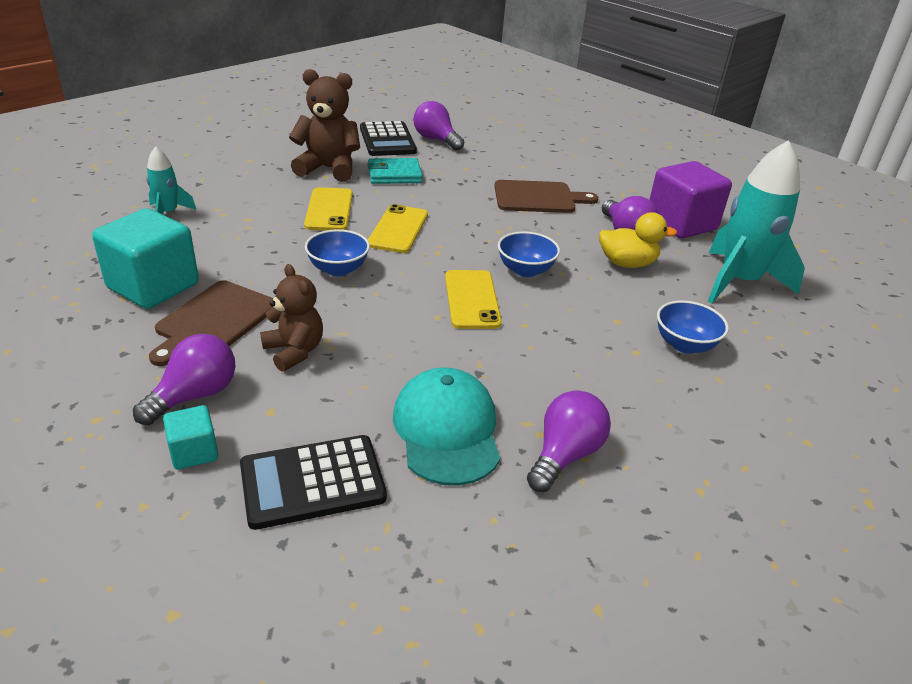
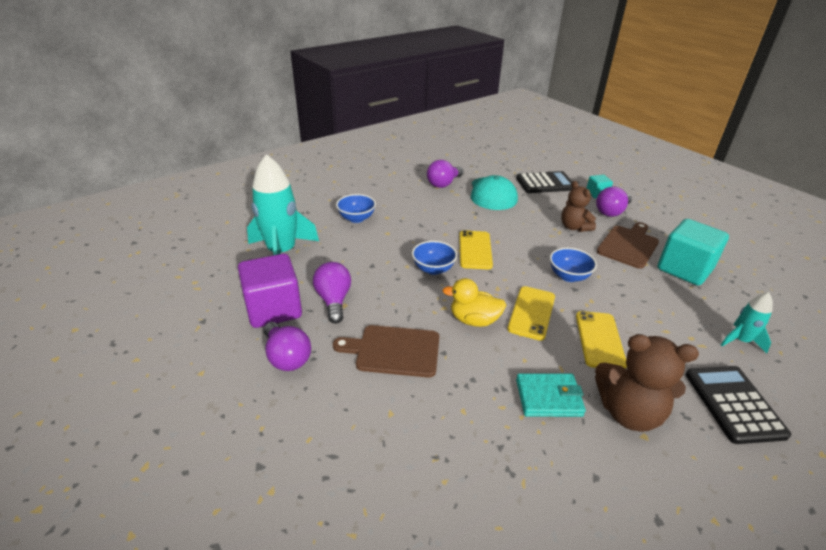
camera: 170 degrees left, 0 degrees up
black calculator [360,121,417,156] -> black calculator moved to [686,366,791,444]
purple light bulb [413,101,464,151] -> purple light bulb moved to [264,322,311,371]
yellow duck [599,212,677,268] -> yellow duck moved to [442,278,506,327]

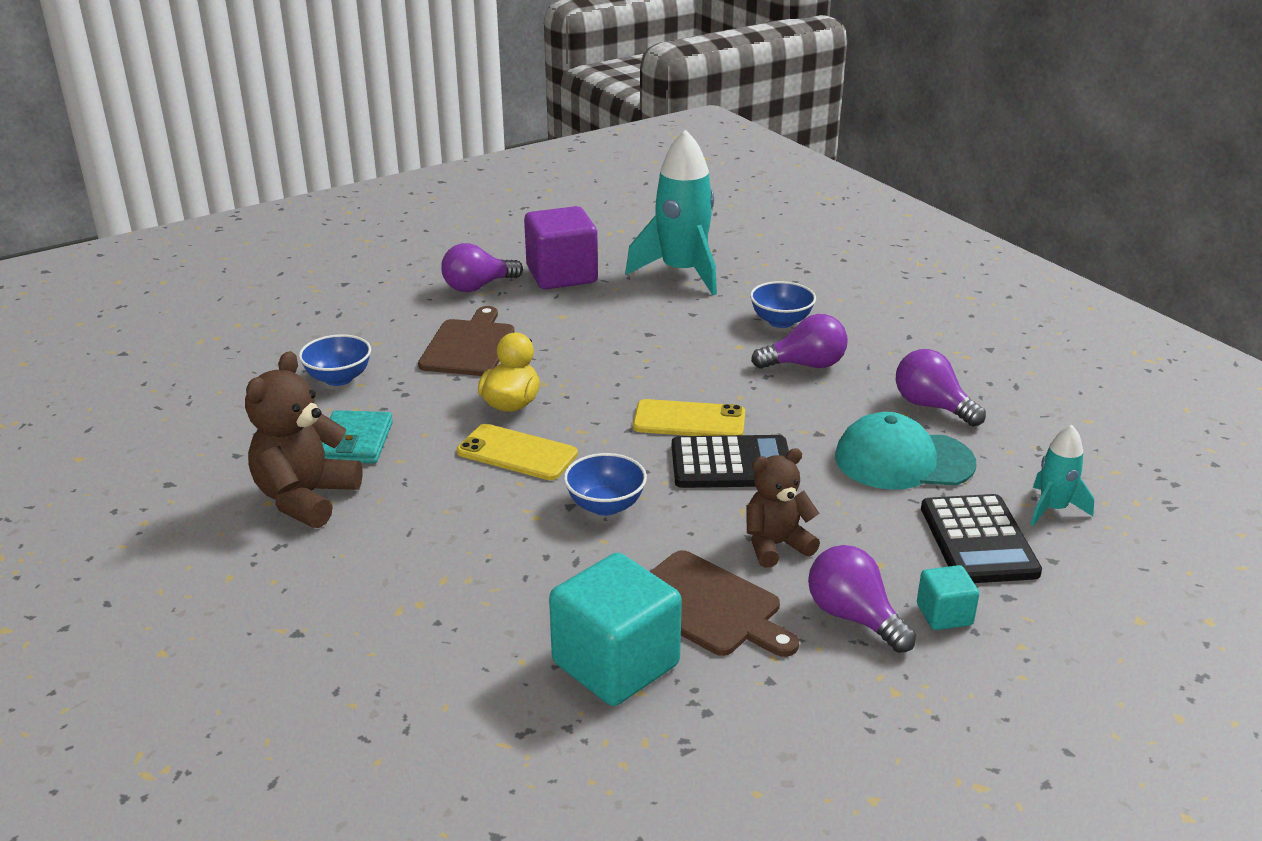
camera: 95 degrees right, 5 degrees down
purple light bulb [313,262,351,324] -> purple light bulb moved to [751,314,848,369]
blue bowl [412,241,457,275] -> blue bowl moved to [299,334,371,386]
yellow phone [576,311,627,369] -> none
black calculator [686,366,791,444] -> black calculator moved to [672,435,789,488]
turquoise rocket [721,292,773,353] -> turquoise rocket moved to [1031,425,1094,526]

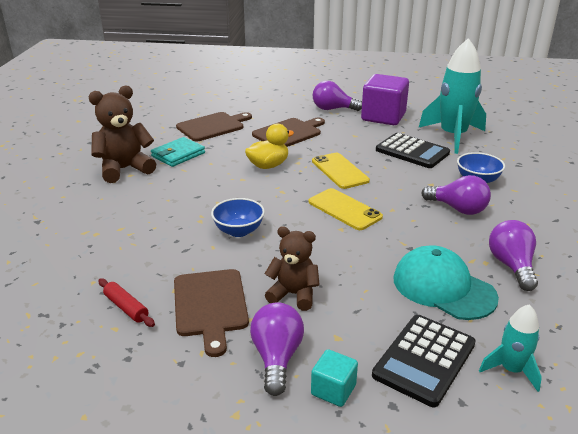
camera: 40 degrees right, 0 degrees up
blue bowl [299,334,371,386] -> brown cutting board [176,112,252,142]
yellow phone [457,424,578,480] -> yellow phone moved to [312,153,370,189]
turquoise cube [549,553,682,706] -> red rolling pin [98,278,155,327]
black calculator [672,435,789,488] -> black calculator moved to [376,133,450,168]

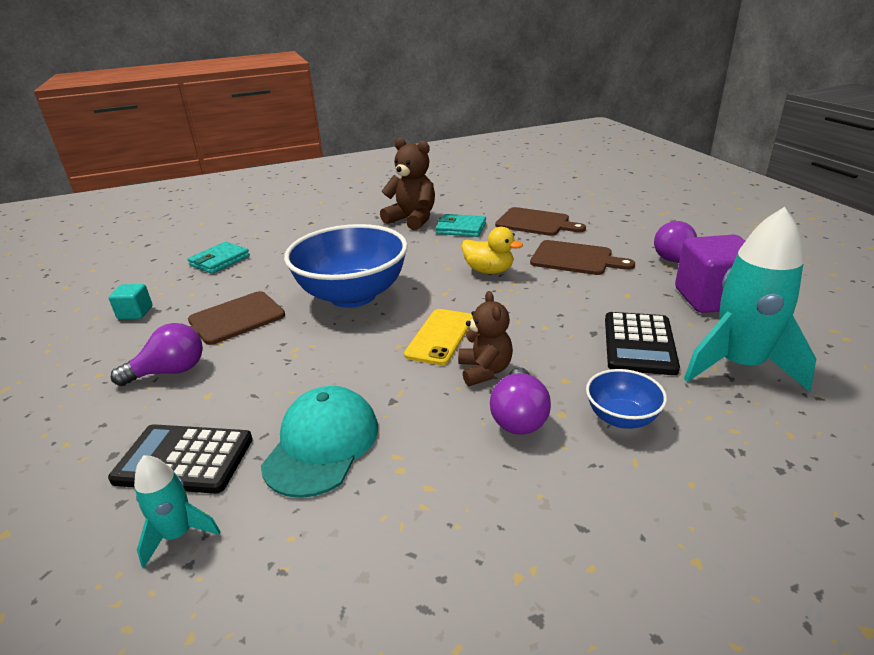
camera: 65 degrees right, 0 degrees up
red rolling pin [98,278,155,327] -> none
blue bowl [211,198,265,237] -> blue bowl [284,224,408,308], size x2.19
brown teddy bear [264,226,320,311] -> brown teddy bear moved to [458,291,513,386]
turquoise cube [311,349,358,407] -> turquoise cube moved to [108,284,153,319]
yellow phone [312,153,370,189] -> none
purple light bulb [489,220,538,291] -> none
none -> turquoise wallet [188,242,250,274]

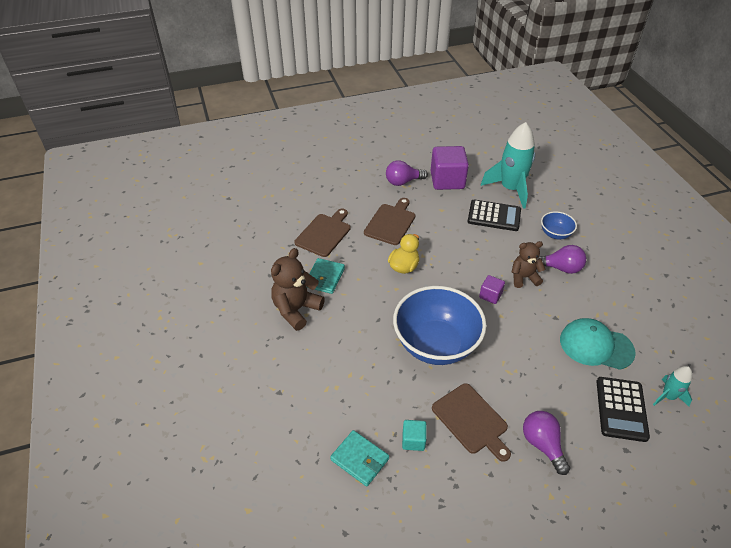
camera: 90 degrees left, 15 degrees up
turquoise cube [108,284,153,319] -> turquoise cube moved to [402,420,427,451]
yellow phone [404,309,473,365] -> purple cube [479,275,505,304]

